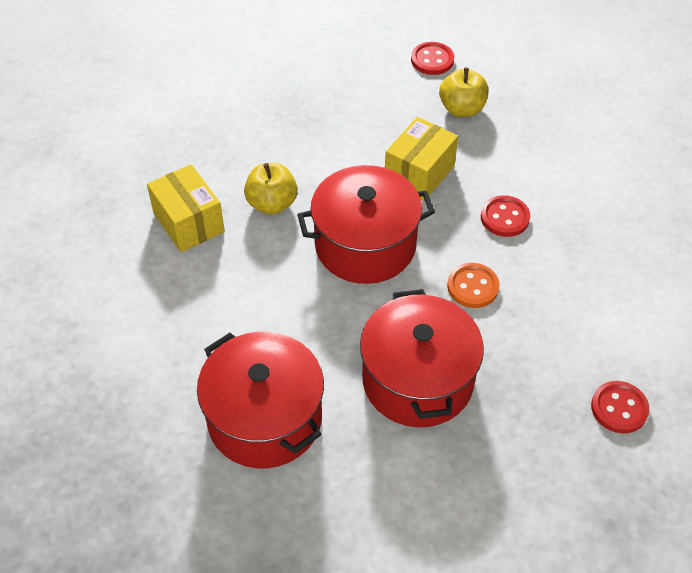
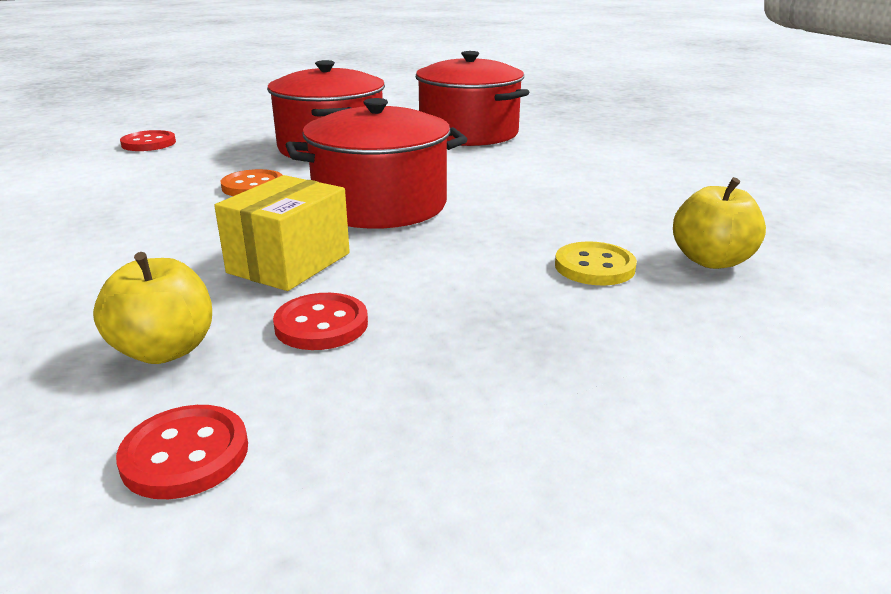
camera: 175 degrees right, 25 degrees down
yellow box [147,164,225,252] -> none
yellow apple [244,163,298,215] -> yellow apple moved to [673,177,766,269]
red button [481,195,530,237] -> red button moved to [273,293,368,350]
none -> yellow button [555,241,637,285]

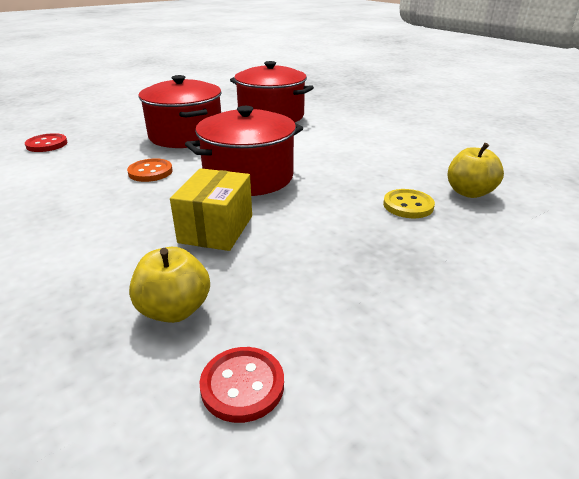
camera: 15 degrees left, 5 degrees up
red button [273,293,368,350] -> none

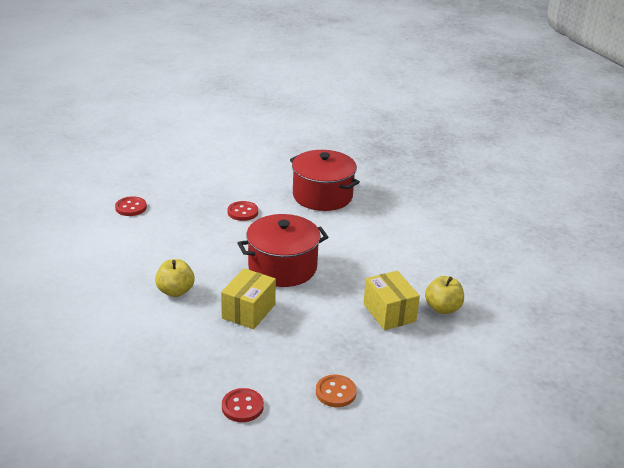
camera: 10 degrees right, 0 degrees up
orange button [127,158,173,182] -> orange button moved to [316,374,357,407]
yellow apple [129,247,210,323] -> yellow apple moved to [155,259,195,297]
red pot [138,75,222,148] -> red button [228,201,258,221]
yellow button [383,189,435,218] -> yellow box [363,271,420,330]

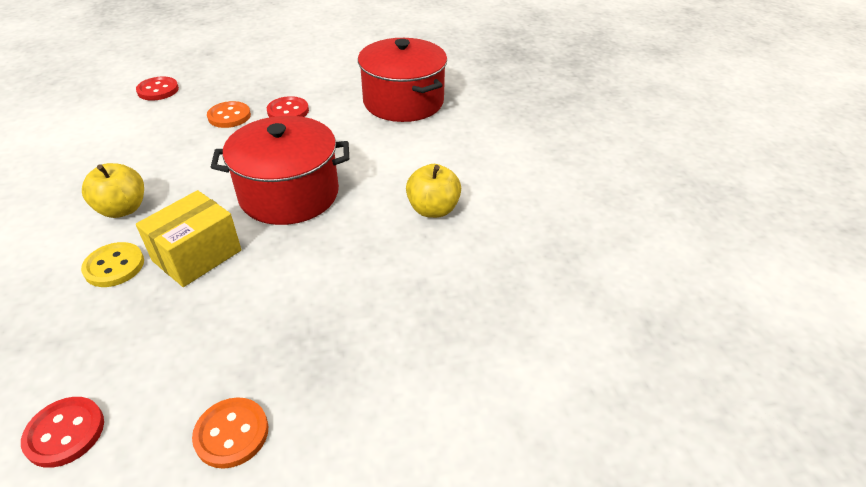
camera: 15 degrees right, 10 degrees up
yellow box [363,271,420,330] -> none
yellow apple [425,276,464,314] -> yellow apple moved to [406,164,461,218]
none -> yellow button [81,242,144,287]
none -> orange button [207,101,251,128]

